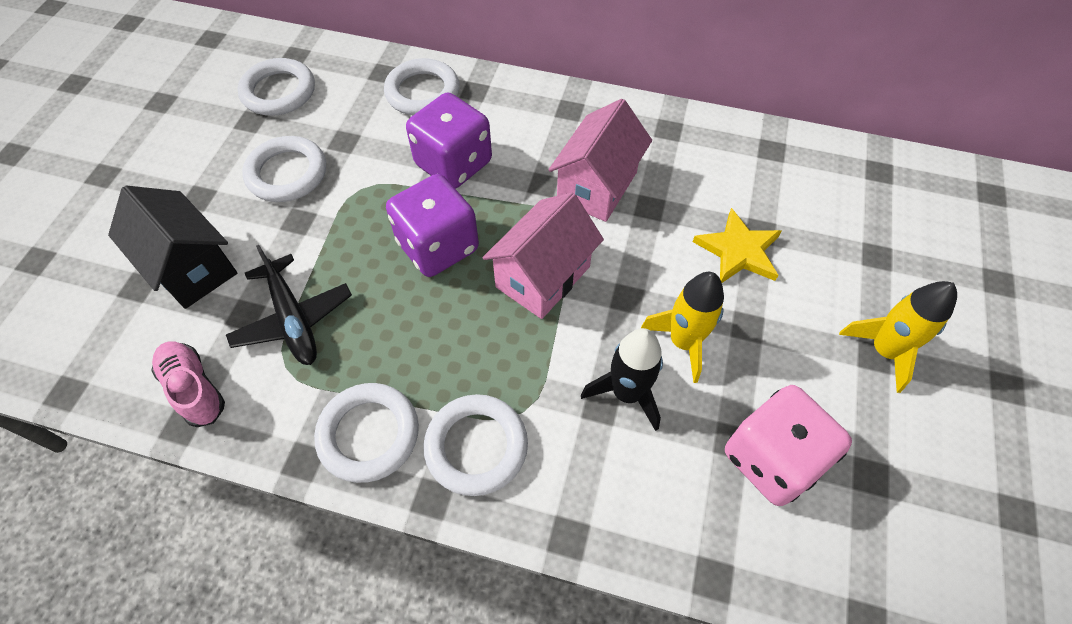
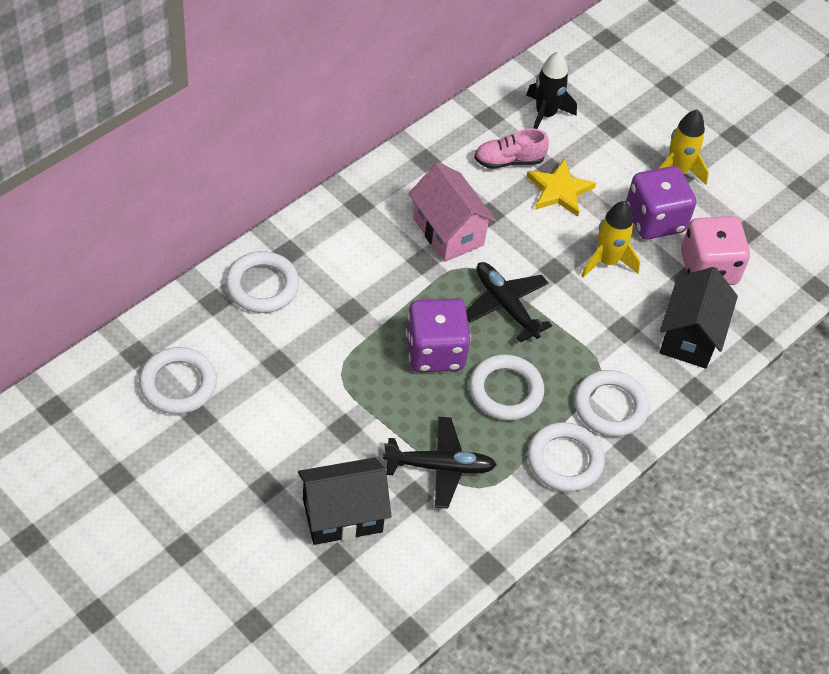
camera: 65 degrees left, 5 degrees down
pink shoe [151,341,225,427] -> pink shoe moved to [474,128,549,169]
white ring [242,136,326,202] -> white ring moved to [469,354,544,421]
purple dice [406,92,492,189] -> purple dice moved to [626,166,696,239]
pink house [483,192,604,319] -> black plane [466,262,552,343]
black rocket [581,328,663,431] -> black rocket moved to [526,51,577,129]
none -> black house [659,267,738,369]

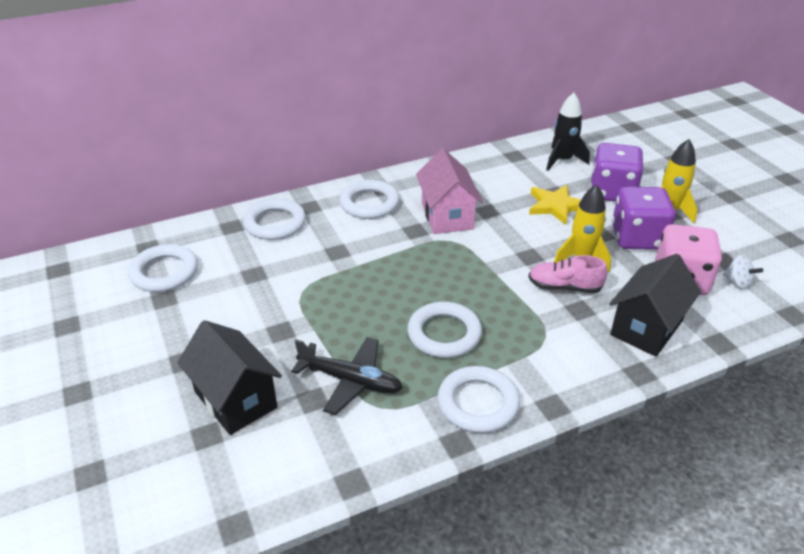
camera: 25 degrees right, 15 degrees down
black house [298,457,392,545] -> black house turned 45 degrees clockwise [177,320,282,435]
purple dice [406,299,471,372] -> purple dice moved to [590,143,644,202]
black plane [466,262,552,343] -> none
pink shoe [474,128,549,169] -> pink shoe moved to [529,255,608,293]
white ring [574,370,650,437] -> white ring moved to [339,180,400,219]
none -> white spinning top [723,255,763,289]

